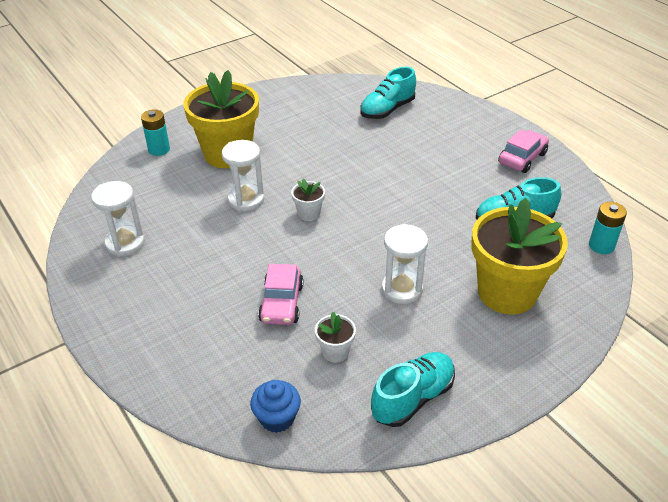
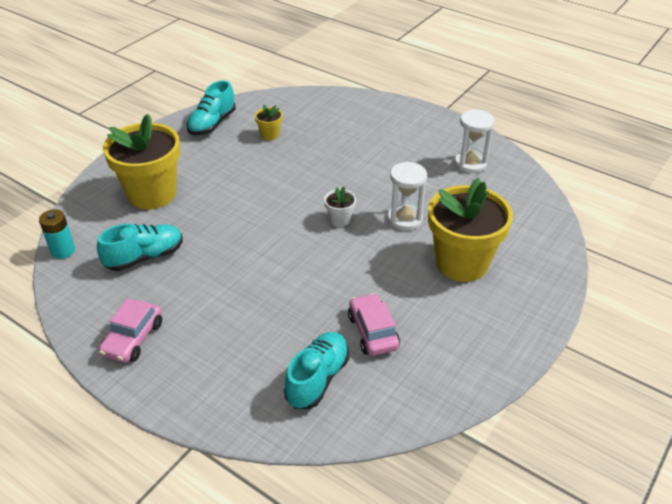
camera: 160 degrees right, 0 degrees up
turquoise battery [141,109,170,156] -> none
blue cupcake [250,380,301,433] -> none
pink car [258,264,304,325] -> pink car moved to [348,293,400,356]
white flower pot [315,312,356,363] -> yellow flower pot [255,104,283,140]
white hourglass [382,224,428,304] -> none

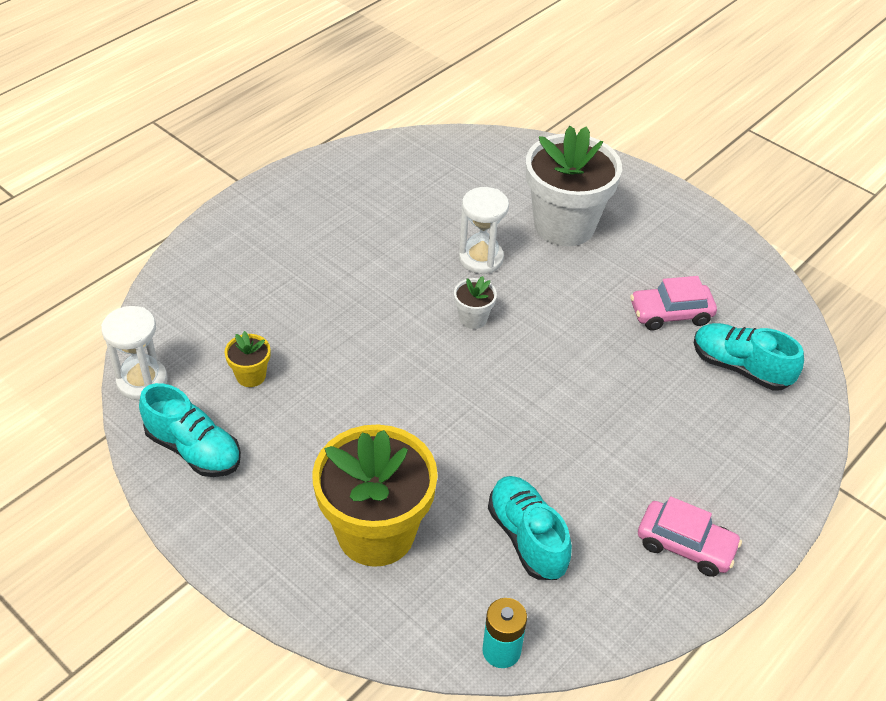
camera: 85 degrees left, 5 degrees up
yellow flower pot [428,178,513,282] -> white flower pot [526,126,622,246]
white hourglass [455,109,494,173] -> white hourglass moved to [101,306,168,400]

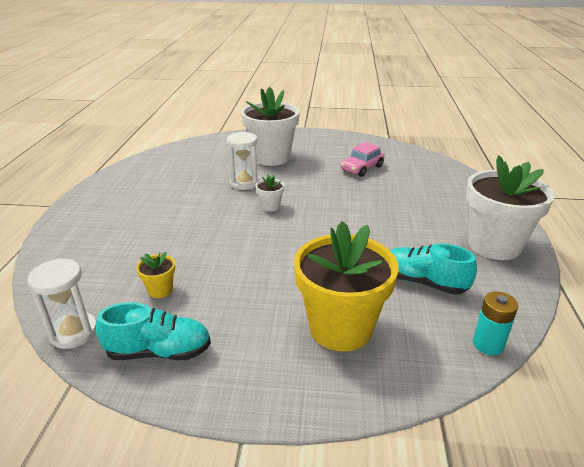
camera: 35 degrees left, 15 degrees down
pink car [638,496,742,577] -> white flower pot [466,155,555,260]
turquoise shoe [694,323,804,391] -> none

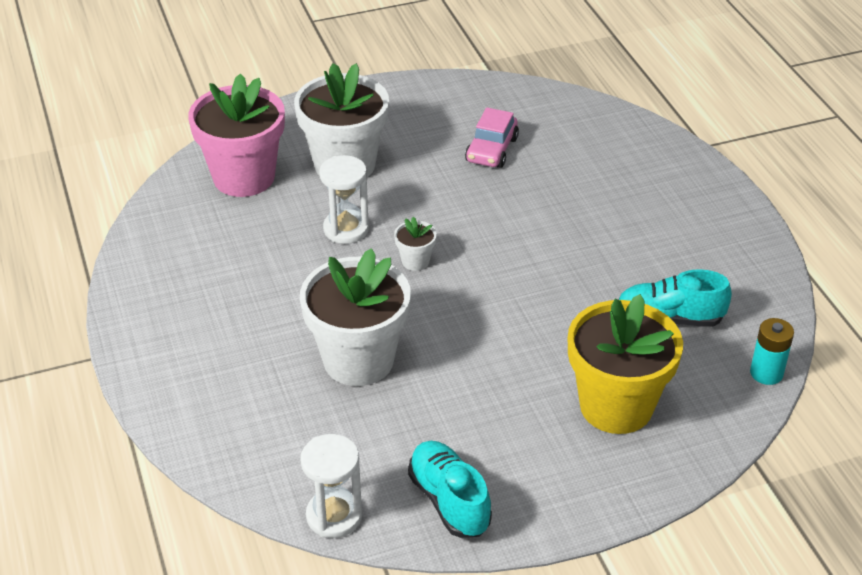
camera: 25 degrees left, 10 degrees up
turquoise shoe [96,302,211,360] -> turquoise shoe turned 90 degrees counterclockwise [408,441,492,538]
yellow flower pot [136,252,175,298] -> none
white flower pot [466,155,555,260] -> white flower pot moved to [300,248,411,386]
none -> pink flower pot [188,74,285,197]

